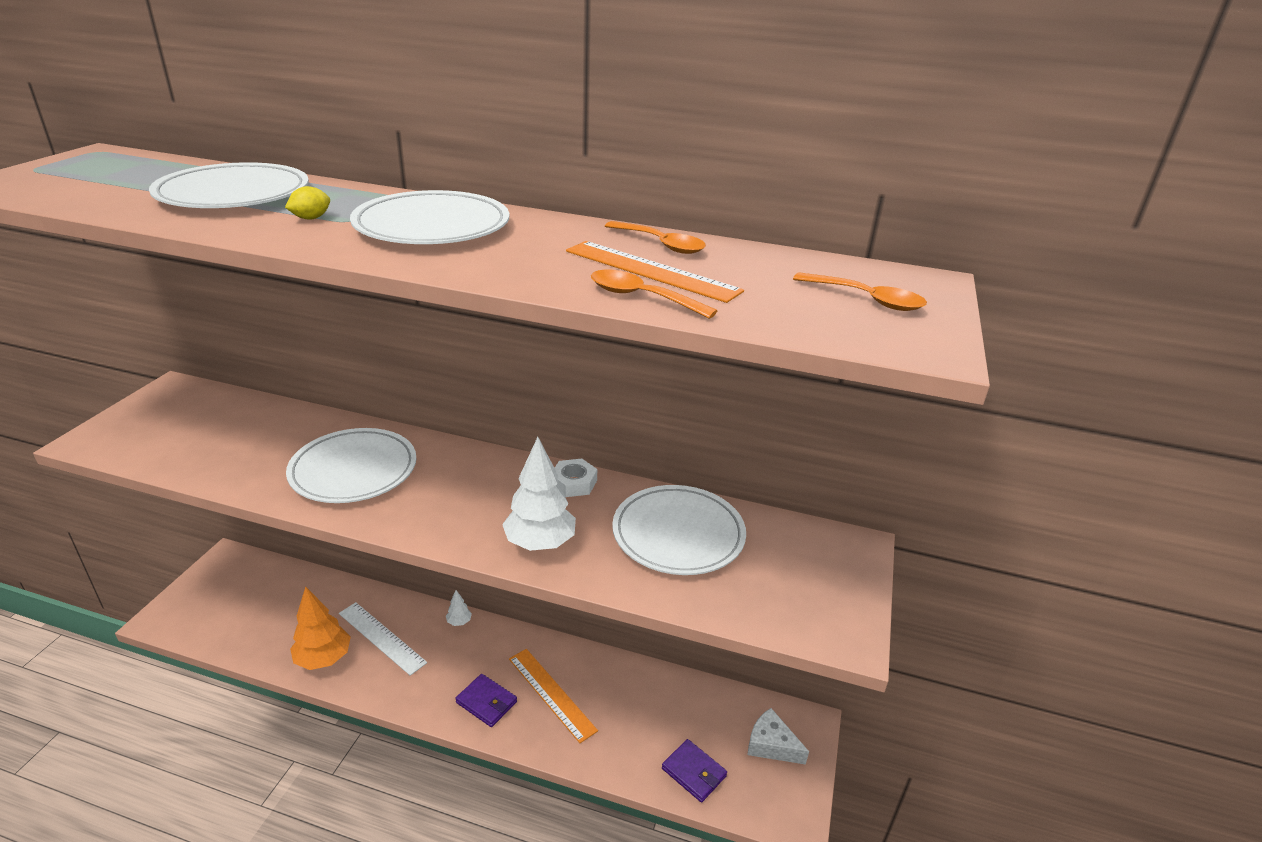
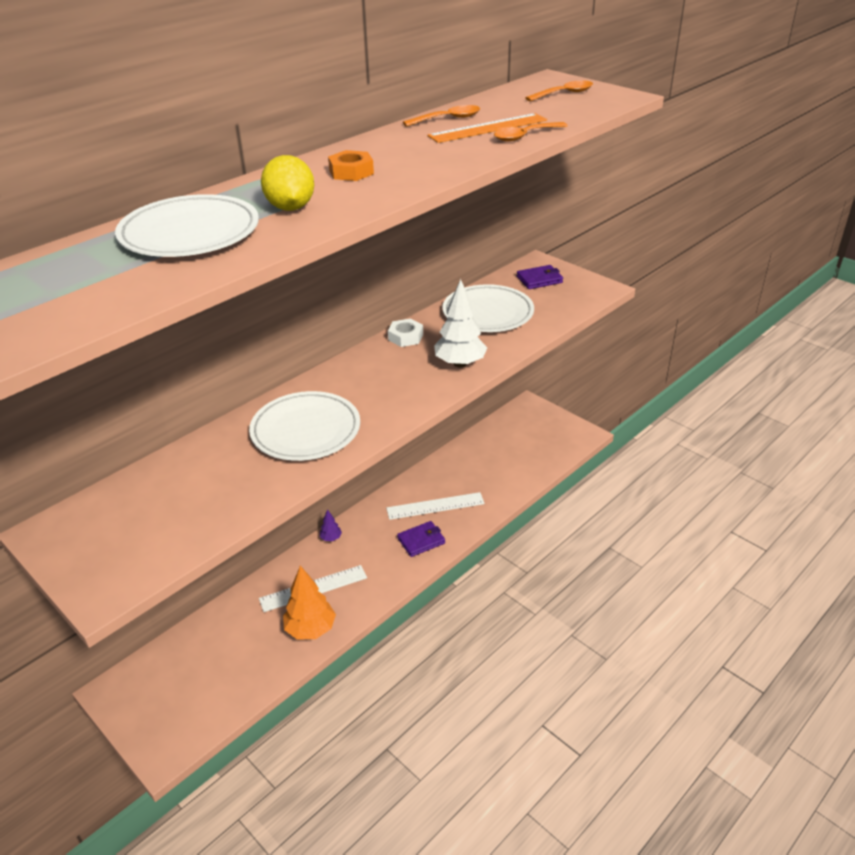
camera: 60 degrees left, 5 degrees up
yellow lemon [285,186,330,220] -> yellow lemon [261,155,314,211], size x1.89
white plate [350,190,509,244] -> orange nut [328,150,374,181]
white tree [446,590,472,626] -> purple tree [320,509,342,541]
orange ruler [509,649,598,743] -> white ruler [386,492,485,520]
purple wallet [662,739,727,802] -> purple wallet moved to [517,265,563,289]
white cheese [747,708,809,765] -> none

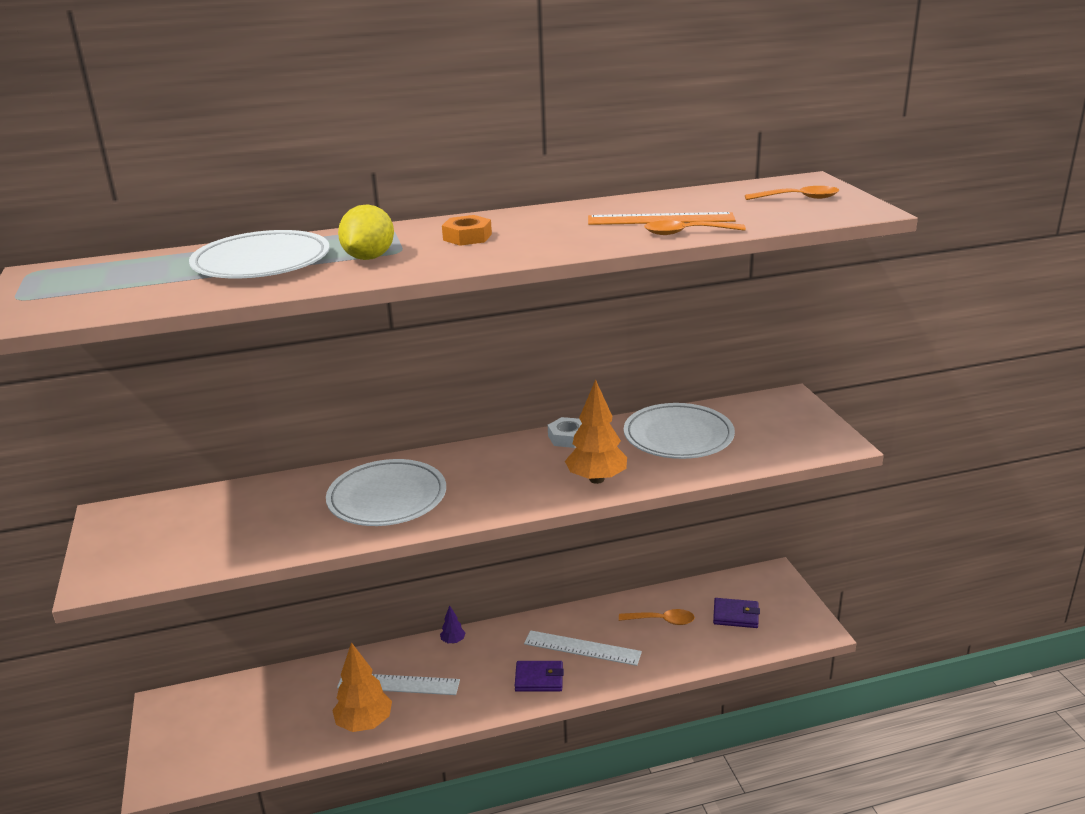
camera: 30 degrees right, 10 degrees down
orange spoon [403,105,480,127] -> orange spoon moved to [619,609,695,625]
white tree [434,279,487,367] -> orange tree [565,379,627,484]
purple wallet [517,265,563,289] -> purple wallet moved to [713,598,760,628]

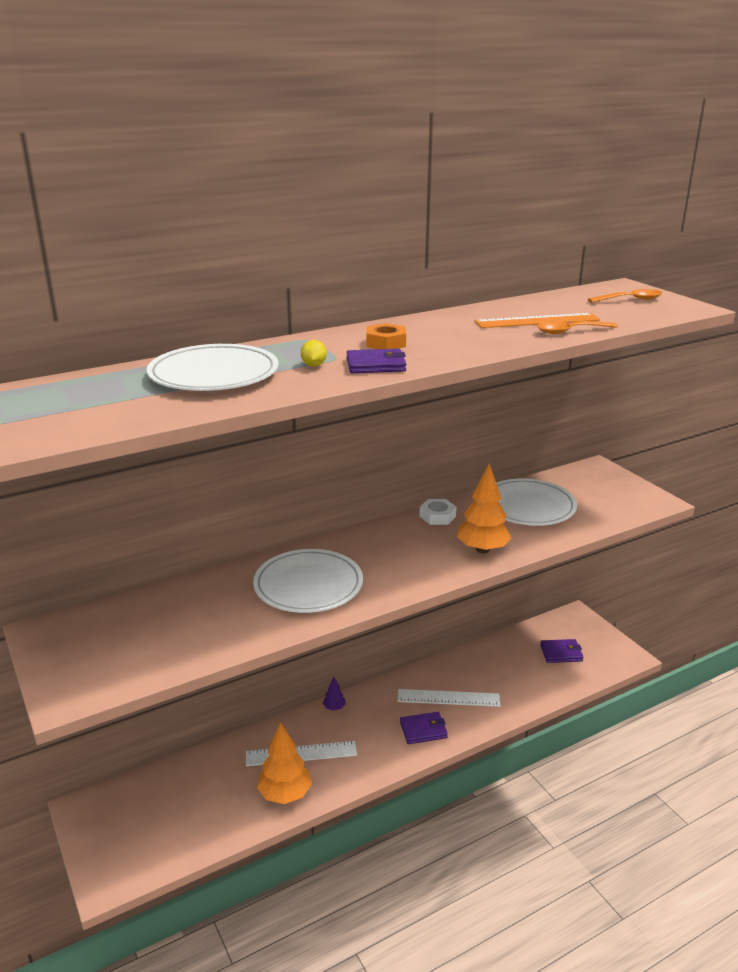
camera: 15 degrees left, 0 degrees up
yellow lemon [338,204,394,260] -> yellow lemon [301,340,327,367], size x0.53
orange spoon [619,609,695,625] -> none
none -> purple wallet [346,349,406,373]

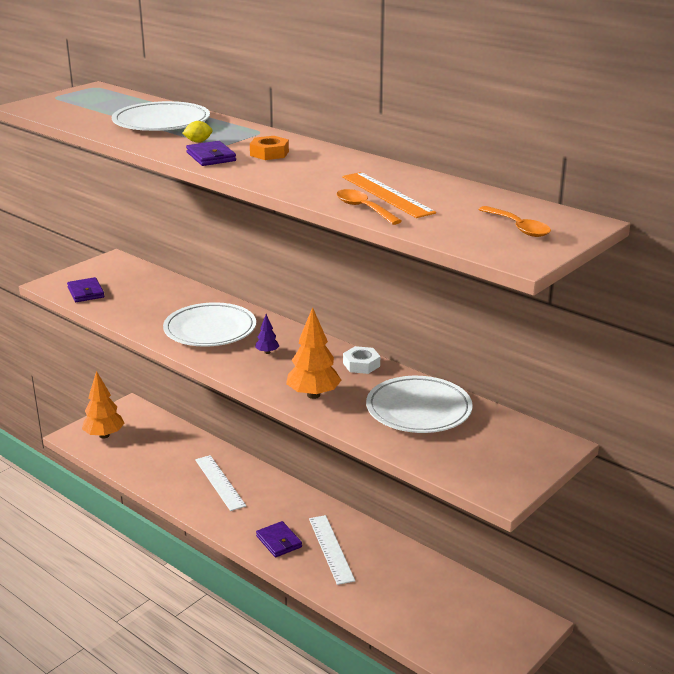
camera: 70 degrees right, 0 degrees up
orange tree [257,722,312,804] -> orange tree moved to [82,371,124,439]
purple tree [323,677,346,711] -> purple tree moved to [255,314,279,354]
purple wallet [540,639,584,663] -> purple wallet moved to [67,277,104,302]

